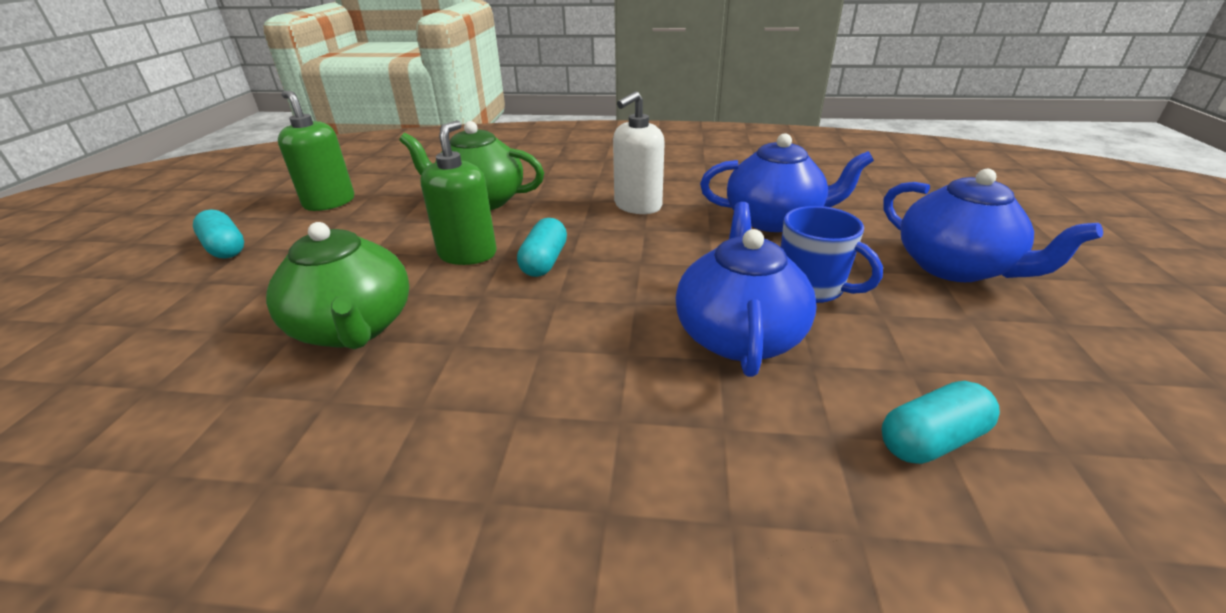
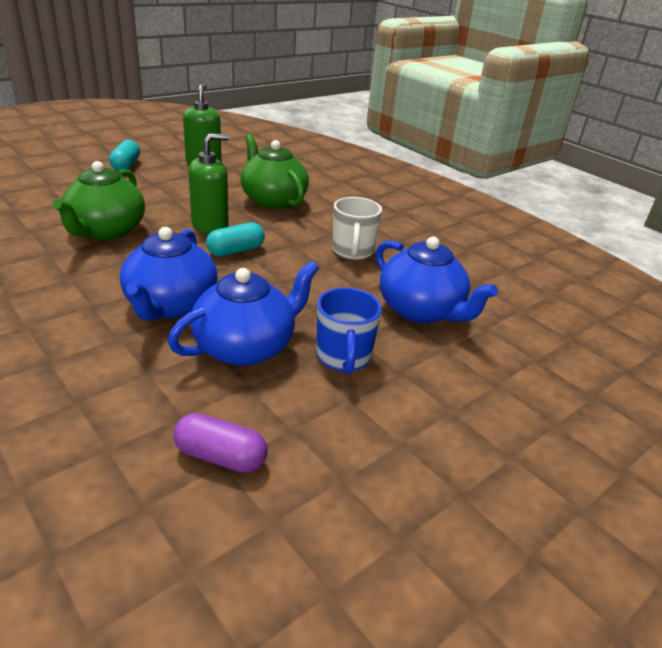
camera: 40 degrees right, 0 degrees up
white soap dispenser [613,91,665,214] -> white mug [332,197,382,260]
turquoise capsule [882,381,1000,464] -> purple capsule [173,413,268,473]
blue teapot [883,169,1103,282] -> blue teapot moved to [120,227,218,321]

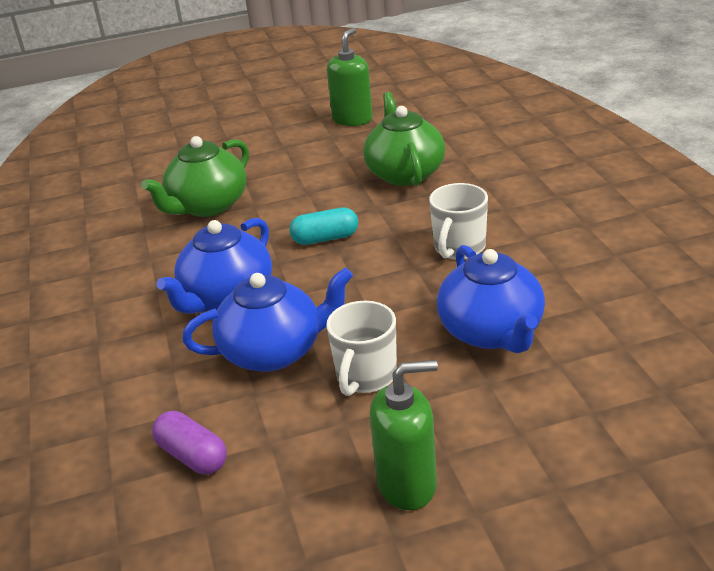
camera: 30 degrees right, 0 degrees up
turquoise capsule [109,140,140,171] -> none
green soap dispenser [188,134,229,233] -> green soap dispenser moved to [370,360,438,510]
blue mug [316,288,382,374] -> white mug [326,301,397,396]

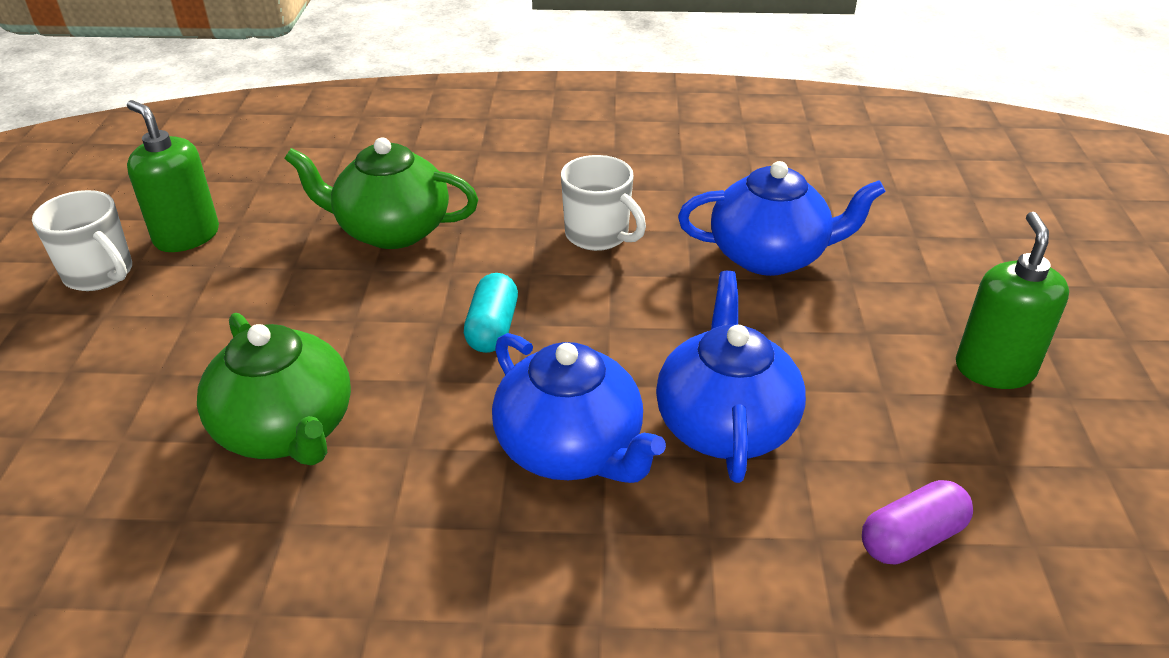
camera: 75 degrees left, 5 degrees up
white mug [326,301,397,396] -> white mug moved to [32,190,132,291]

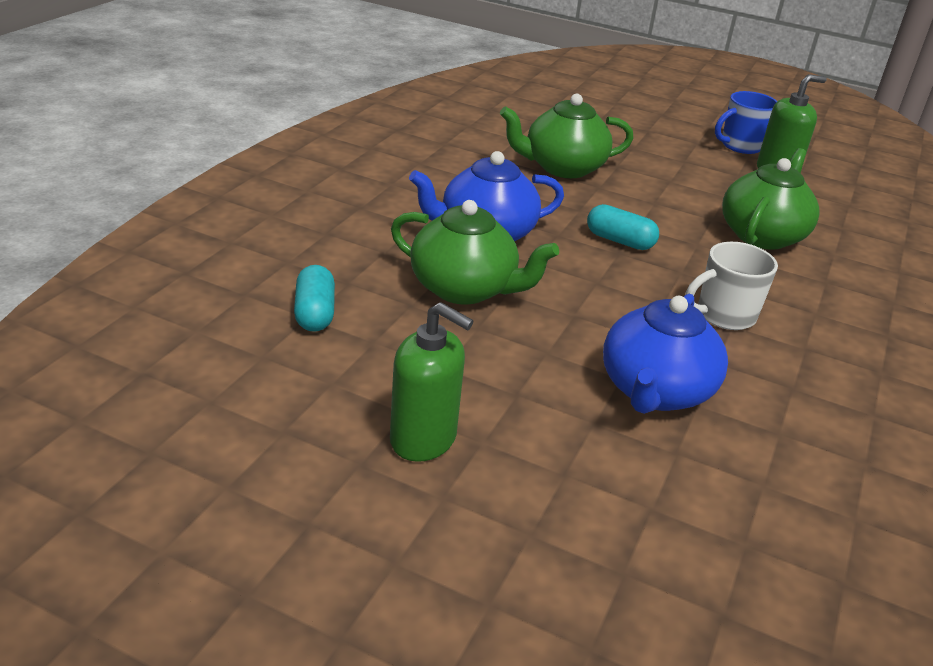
camera: 110 degrees right, 5 degrees down
white mug [32,190,132,291] -> blue mug [715,91,778,154]
blue teapot [656,271,806,483] -> green teapot [391,200,559,304]
purple capsule [862,480,973,565] -> turquoise capsule [294,265,335,332]

